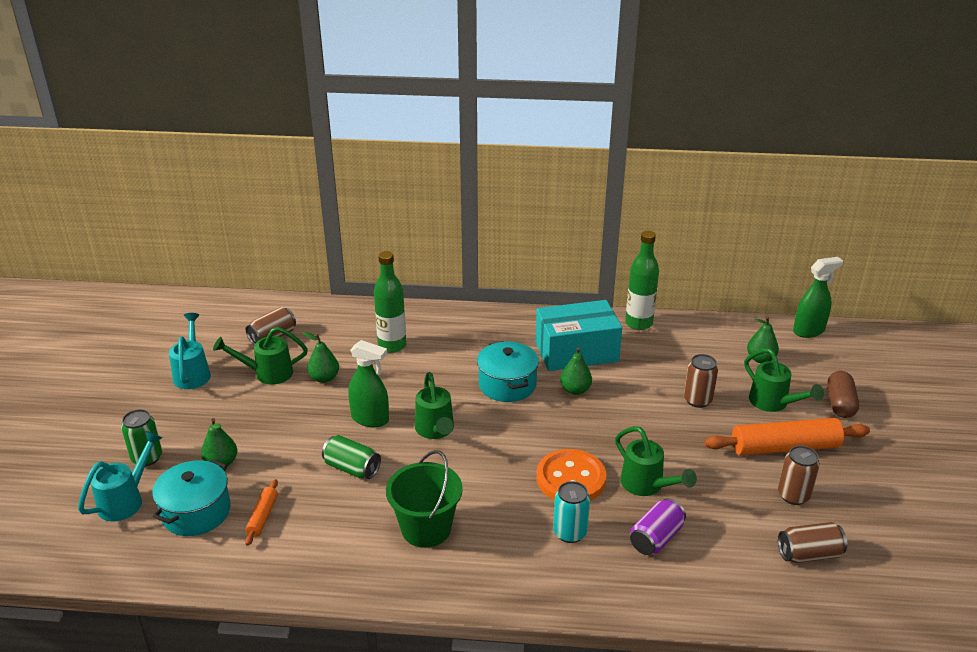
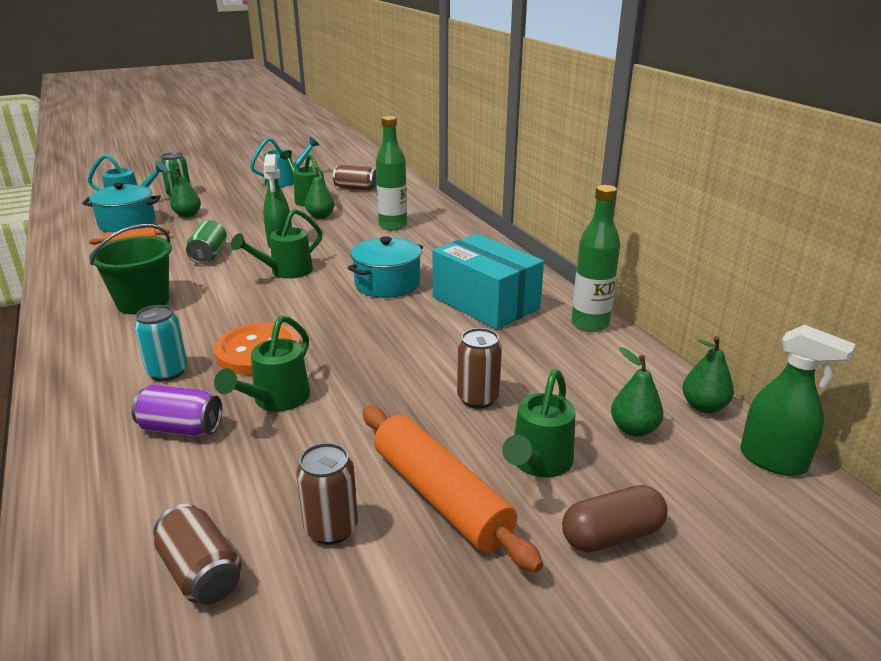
camera: 60 degrees right, 5 degrees down
green pear [560,347,592,395] -> green pear moved to [682,336,734,413]

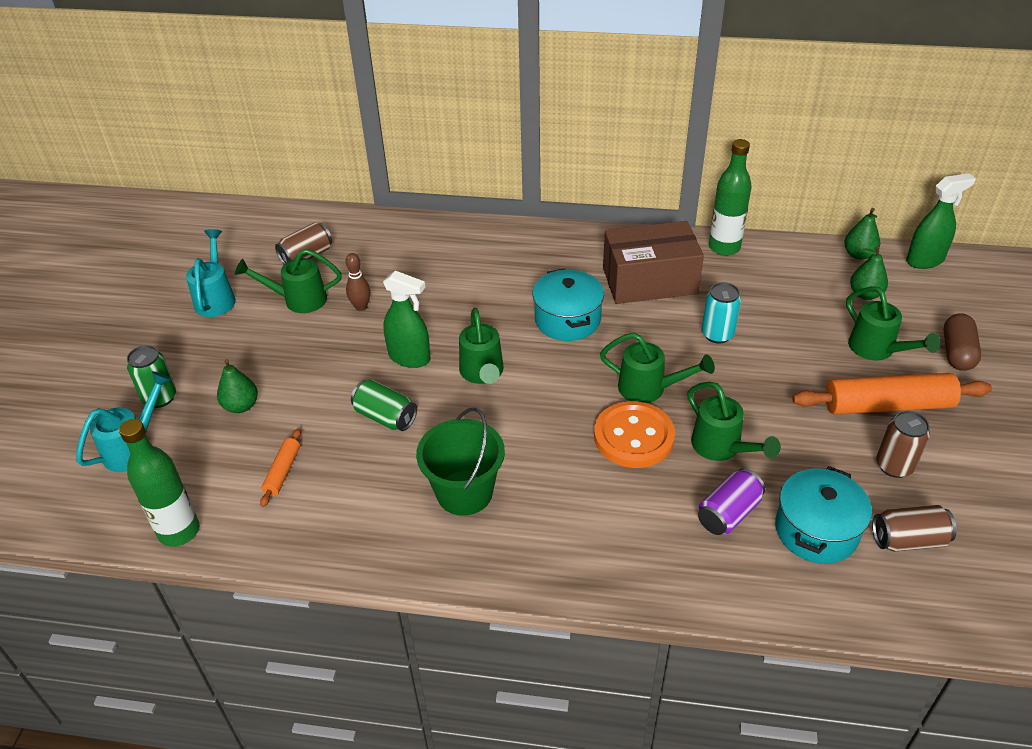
camera: 55 degrees left, 15 degrees up
turquoise pot [82,182,161,232] -> turquoise pot moved to [775,466,872,564]
turquoise can [134,305,187,381] -> turquoise can moved to [702,282,741,344]
green pear [305,163,335,219] -> brown bowling pin [345,253,371,311]
green bottle [376,116,407,230] -> green bottle moved to [119,419,200,546]
turquoise box [432,234,544,329] -> brown box [603,221,704,304]
brown can [457,328,502,409] -> none
none -> green watering can [600,333,715,403]

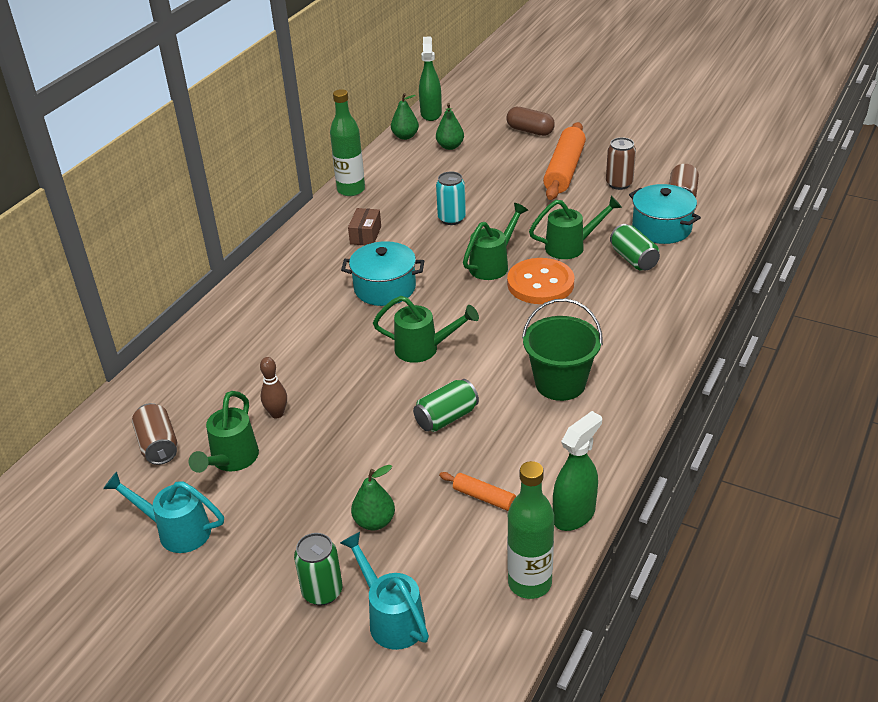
camera: 70 degrees left, 5 degrees down
green spray bottle [383,271,430,368] -> green spray bottle moved to [553,411,602,531]
brown box [603,221,704,304] -> brown box [348,208,381,245], size x0.46
purple can [698,469,765,535] -> green can [610,224,660,271]
green watering can [846,286,940,360] -> none

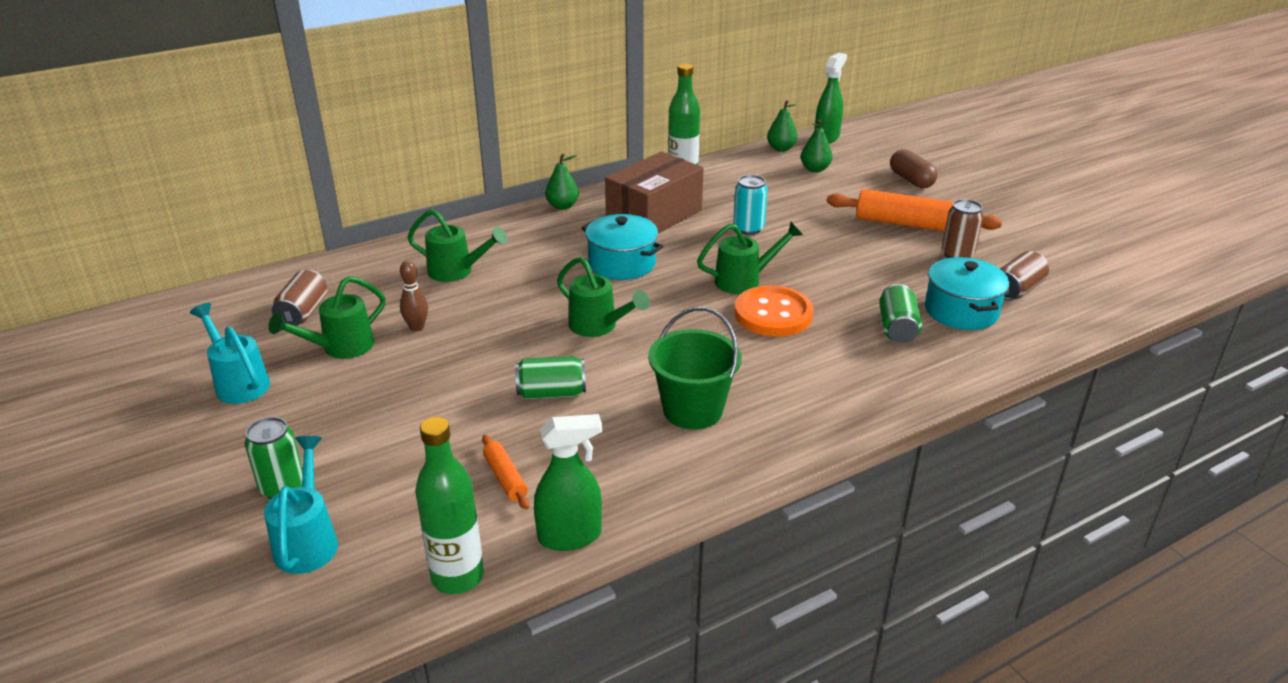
camera: 30 degrees right, 5 degrees down
brown box [348,208,381,245] -> brown box [605,151,704,233], size x2.18
green pear [351,465,395,530] -> green pear moved to [545,153,579,210]
green watering can [529,196,622,259] -> green watering can moved to [407,209,507,282]
orange rolling pin [543,122,586,200] -> orange rolling pin turned 60 degrees clockwise [827,189,1002,232]

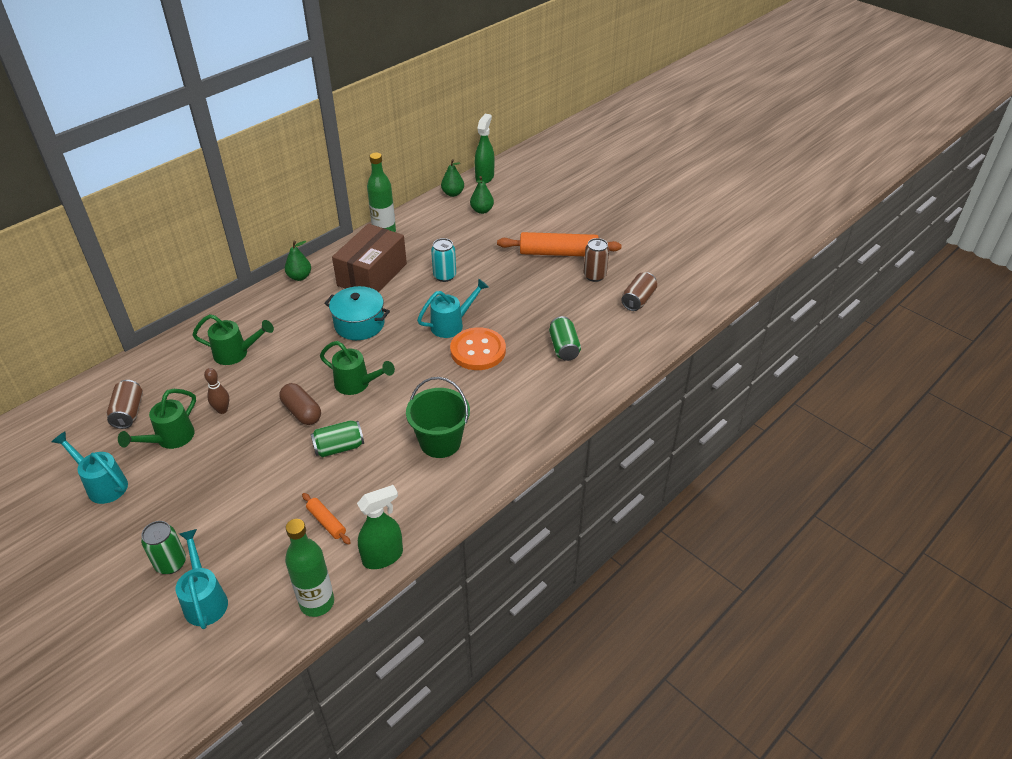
camera: 15 degrees left, 10 degrees up
green watering can [697,222,803,294] -> turquoise watering can [417,278,488,338]
brown capsule [890,149,938,188] -> brown capsule moved to [279,383,321,425]
turquoise pot [925,257,1009,330] -> none

